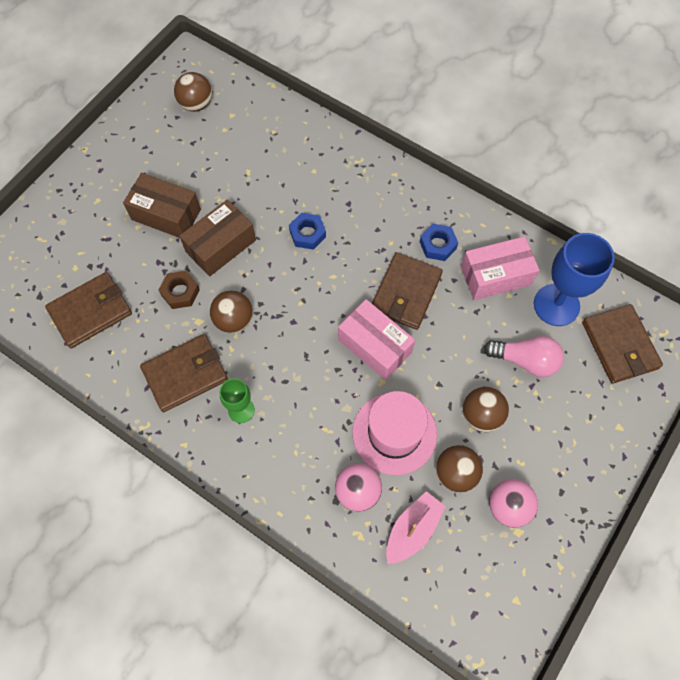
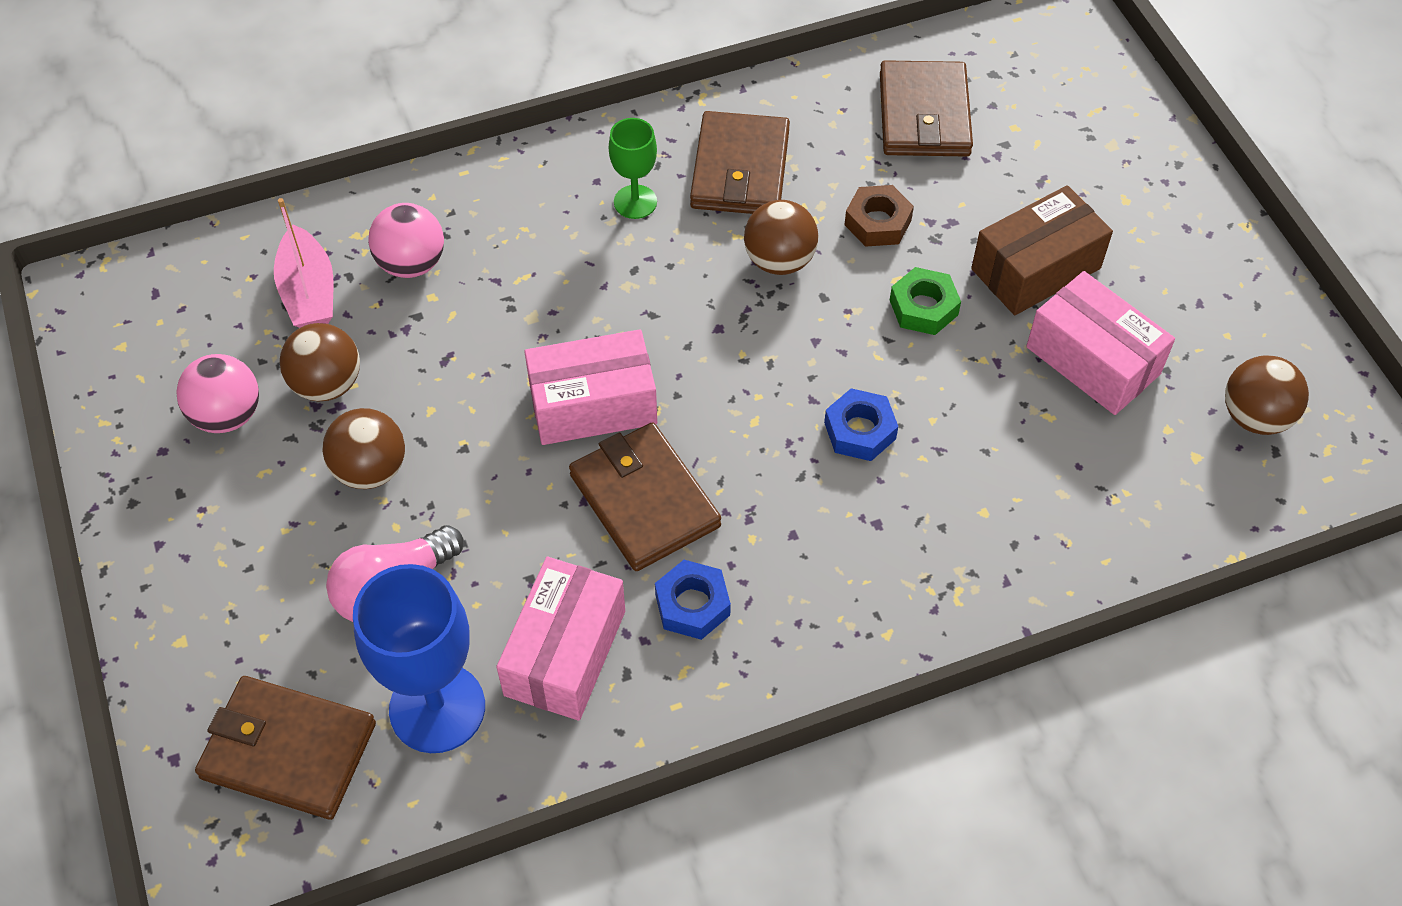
camera: 125 degrees right, 10 degrees down
brown box [179,199,256,276] -> green nut [890,267,961,335]
pink hat [352,391,437,475] -> none
none -> pink box [1026,271,1175,415]

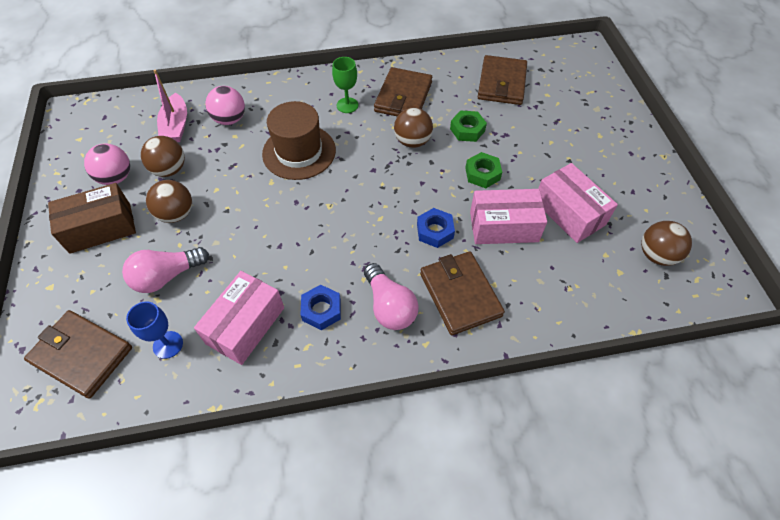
camera: 10 degrees right, 0 degrees up
blue goblet [353,564,485,753] -> blue goblet [126,301,183,359], size x0.55
pink box [524,329,657,445] -> pink box moved to [470,189,547,244]
brown wallet [569,423,721,571] -> brown wallet moved to [420,251,505,335]
brown nut [844,185,914,247] -> green nut [450,110,487,142]
brown box [971,185,1113,315] -> brown box moved to [48,183,136,254]
none -> brown hat [262,101,336,180]
none -> pink light bulb [364,263,419,330]

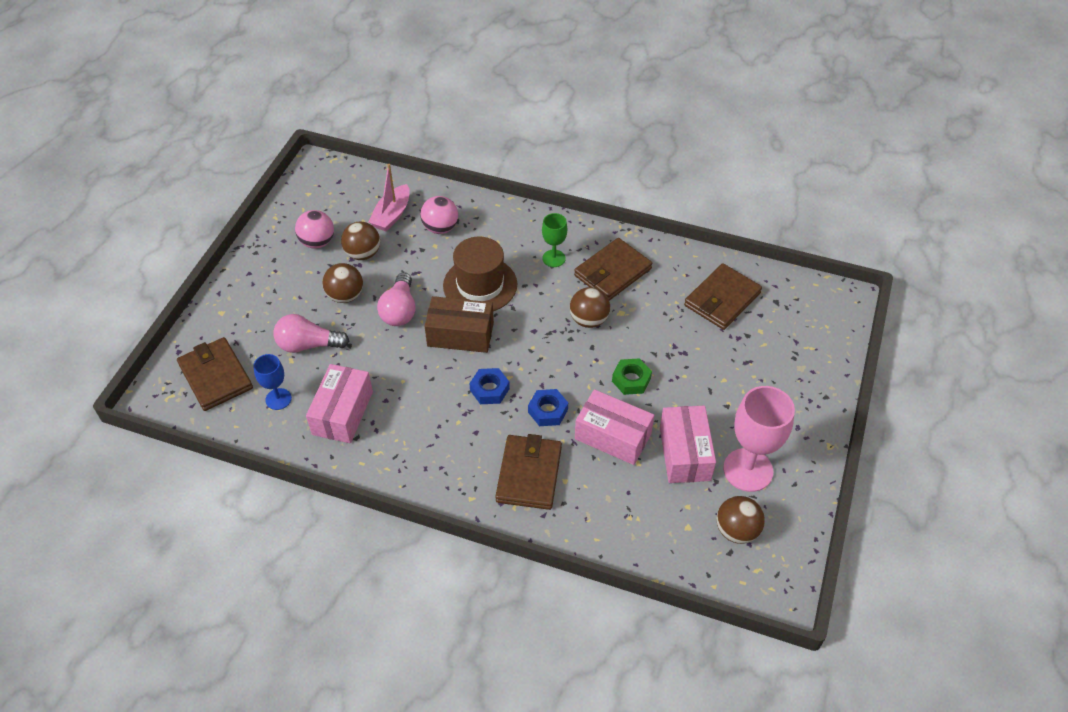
camera: 30 degrees right, 5 degrees down
brown box [48,183,136,254] -> brown box moved to [425,296,494,353]
pink box [194,271,284,365] -> pink box turned 45 degrees counterclockwise [306,364,373,443]
blue nut [300,285,341,330] -> blue nut moved to [469,368,510,404]
pink light bulb [364,263,419,330] -> pink light bulb moved to [377,272,416,326]
green nut [450,110,487,142] -> none
none -> pink goblet [723,386,795,492]

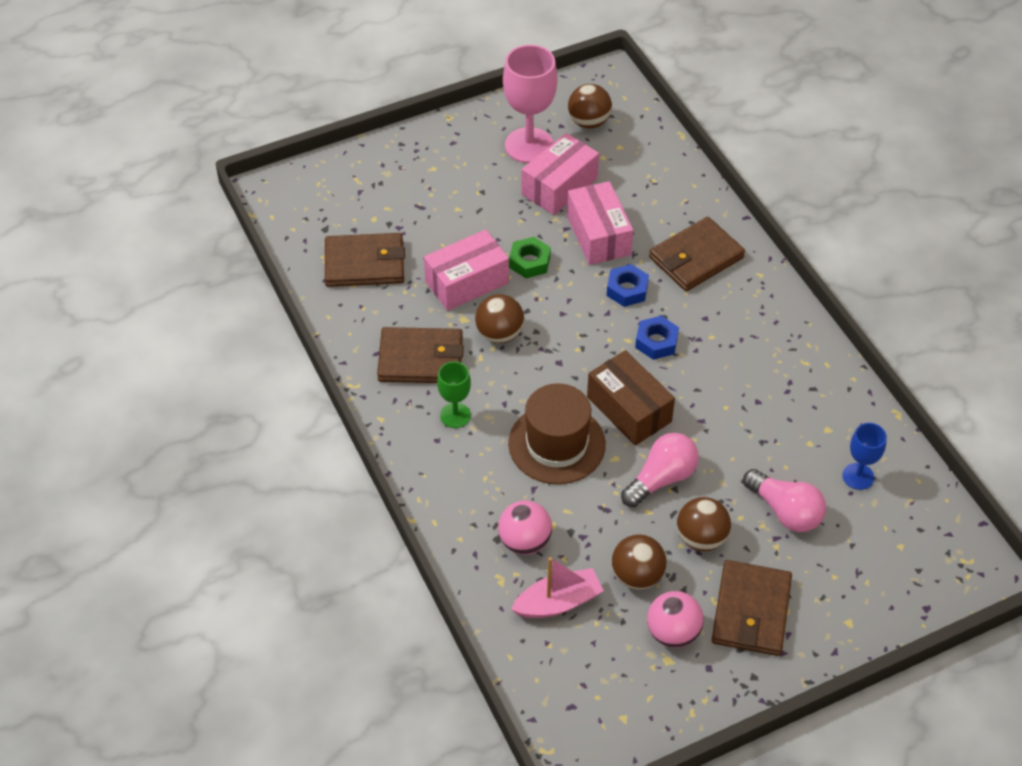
camera: 135 degrees left, 0 degrees up
brown wallet [177,337,253,411] -> brown wallet moved to [712,560,792,656]
pink box [306,364,373,443] -> pink box moved to [424,230,509,311]

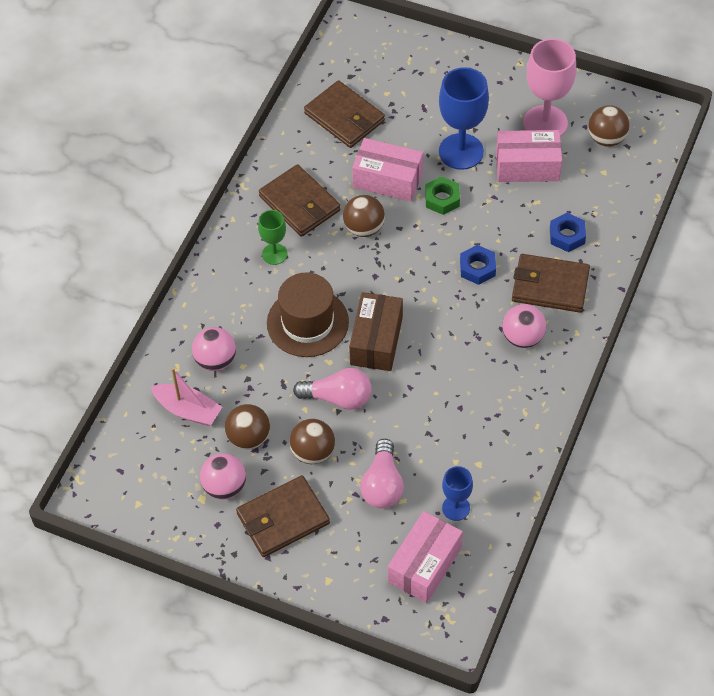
camera: 50 degrees right, 5 degrees up
pink box [567,181,633,265] -> pink box moved to [388,511,463,603]
blue nut [635,316,679,360] -> blue nut moved to [550,213,586,252]
none -> blue goblet [439,67,489,170]
none -> pink ball [502,304,546,348]

